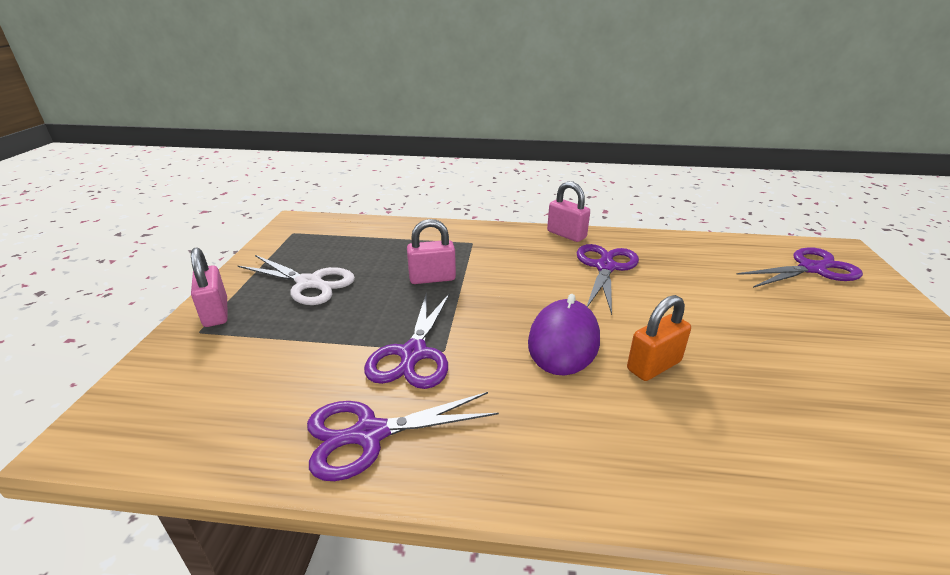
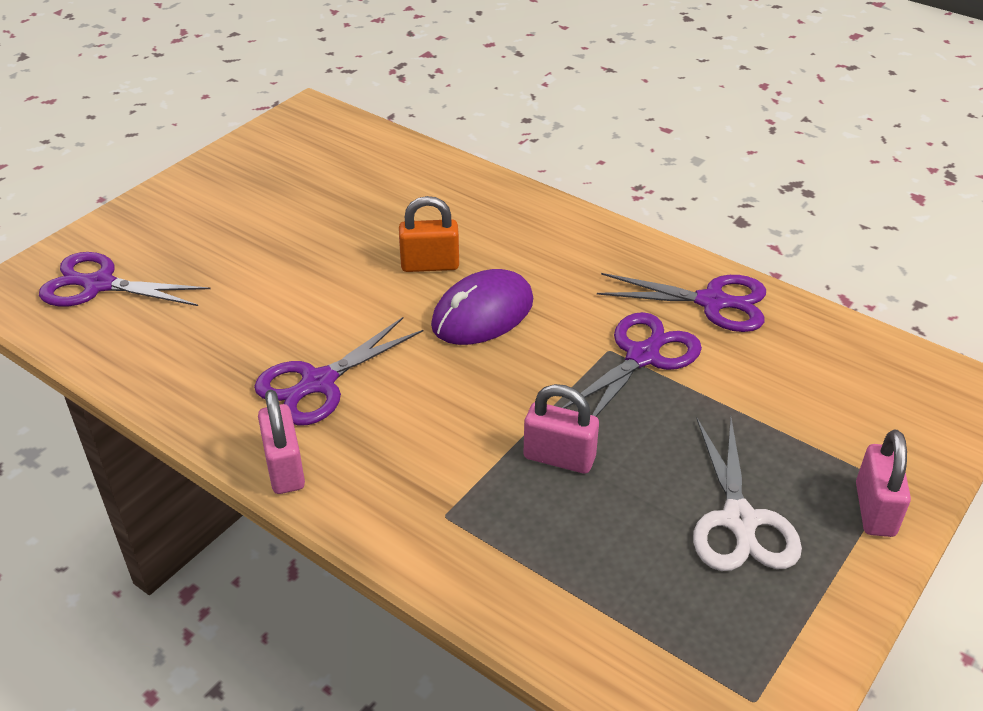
camera: 150 degrees left, 10 degrees up
white scissors [238,255,355,305] -> white scissors turned 150 degrees counterclockwise [693,416,802,571]

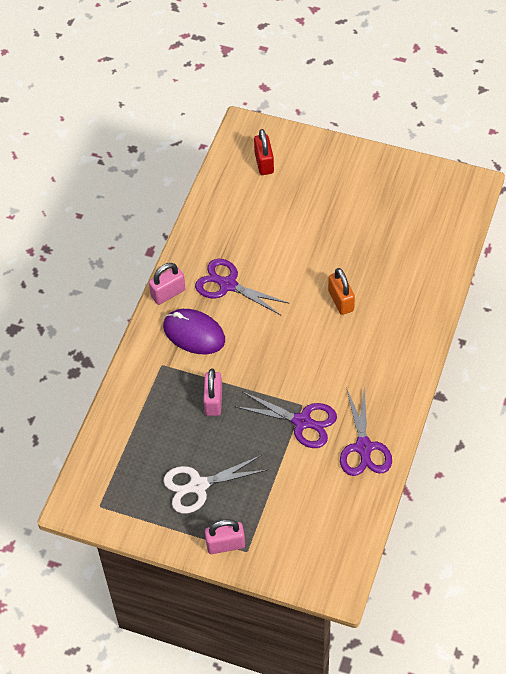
camera: 75 degrees right, 15 degrees up
purple scissors [39,252,210,306] -> red padlock [254,129,274,175]
purple mouse [431,269,533,345] -> purple mouse moved to [163,309,225,354]

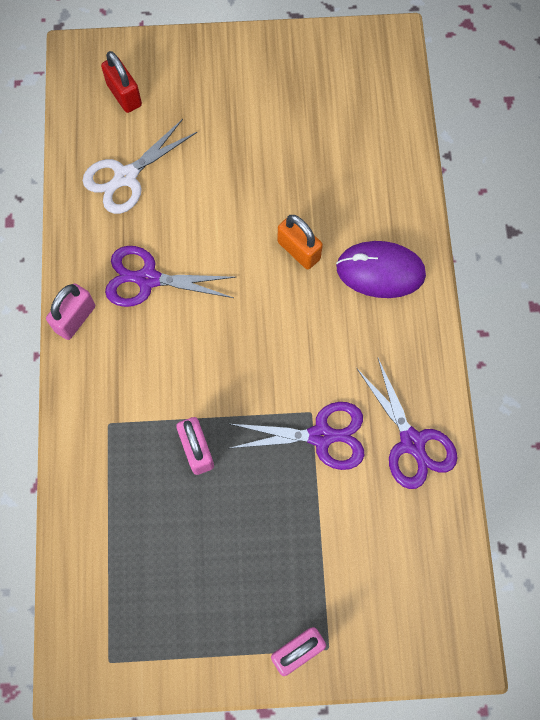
camera: 25 degrees left, 15 degrees up
purple mouse [163,309,225,354] -> purple mouse moved to [336,241,426,298]
white scissors [163,455,267,514] -> white scissors moved to [83,119,197,214]

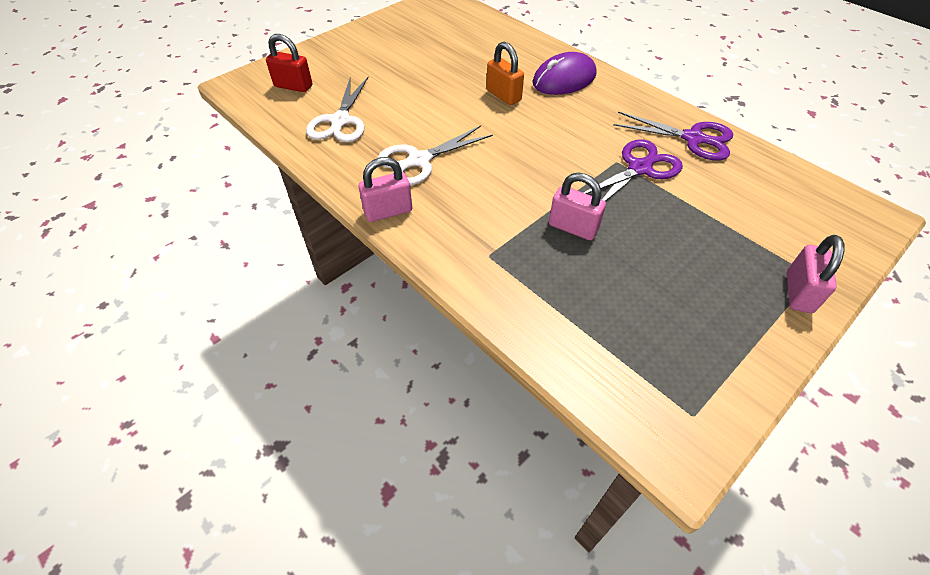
camera: 40 degrees left, 20 degrees down
pink padlock [46,283,95,340] -> pink padlock turned 75 degrees clockwise [359,157,412,222]
purple scissors [105,246,236,307] -> white scissors [377,125,493,185]
orange padlock [277,215,323,270] -> orange padlock turned 45 degrees clockwise [486,42,524,105]

